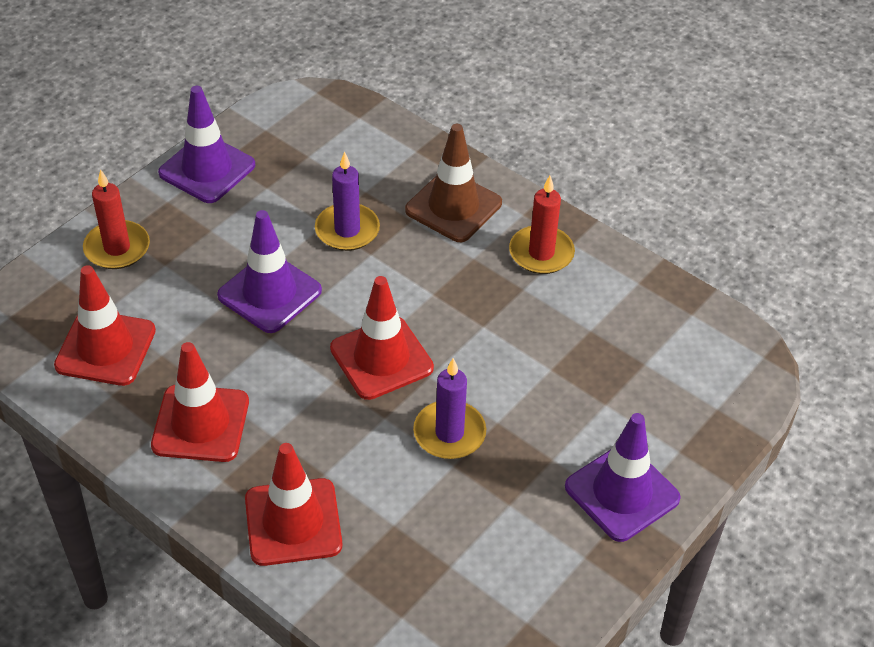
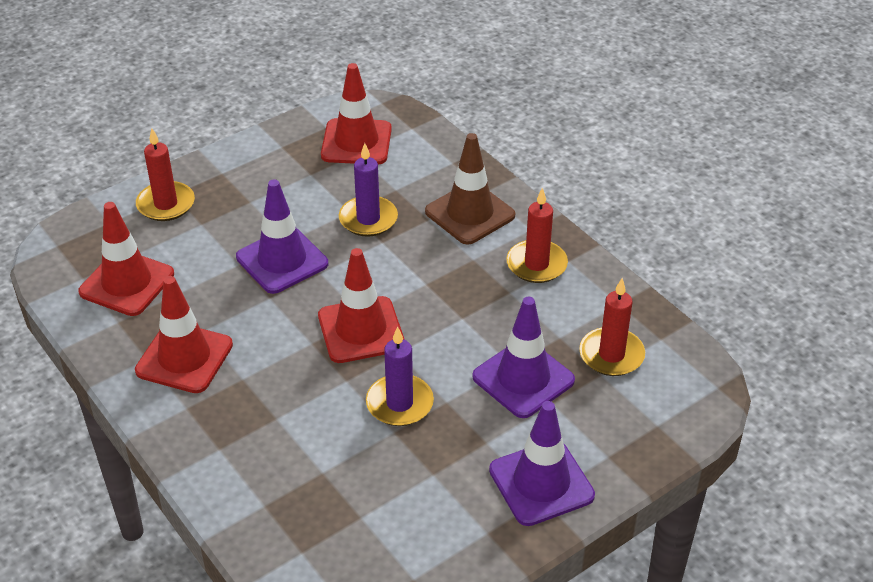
camera: 15 degrees right, 5 degrees down
purple traffic cone [158,86,255,203] -> purple traffic cone moved to [472,297,575,418]
red traffic cone [245,443,342,566] -> red traffic cone moved to [321,63,392,164]
none -> red candle [579,278,645,376]

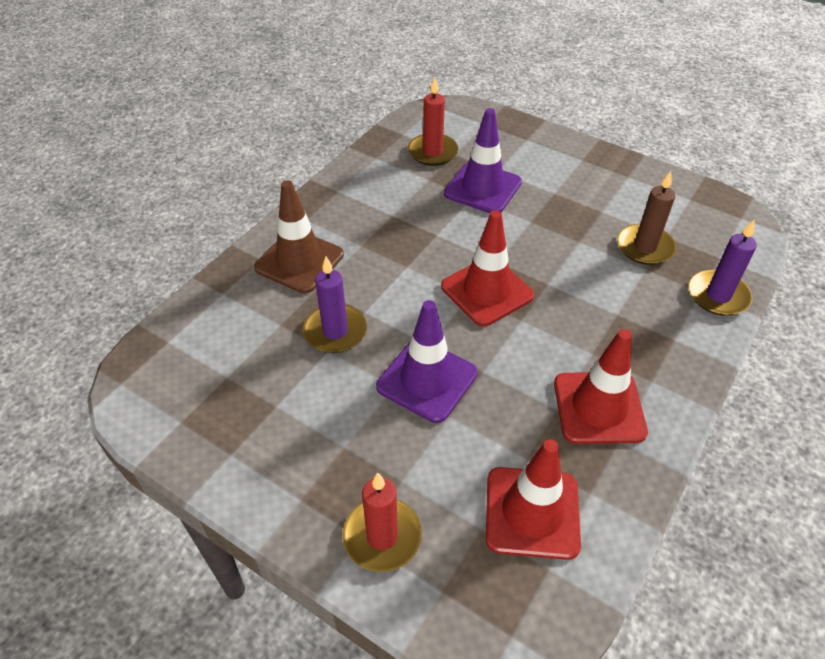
camera: 110 degrees left, 5 degrees up
red traffic cone [321,63,392,164] -> none
purple candle [366,326,434,426] -> purple candle moved to [689,219,757,316]
purple traffic cone [489,401,595,526] -> none
red candle [506,187,568,283] -> none
none -> brown candle [617,171,676,265]

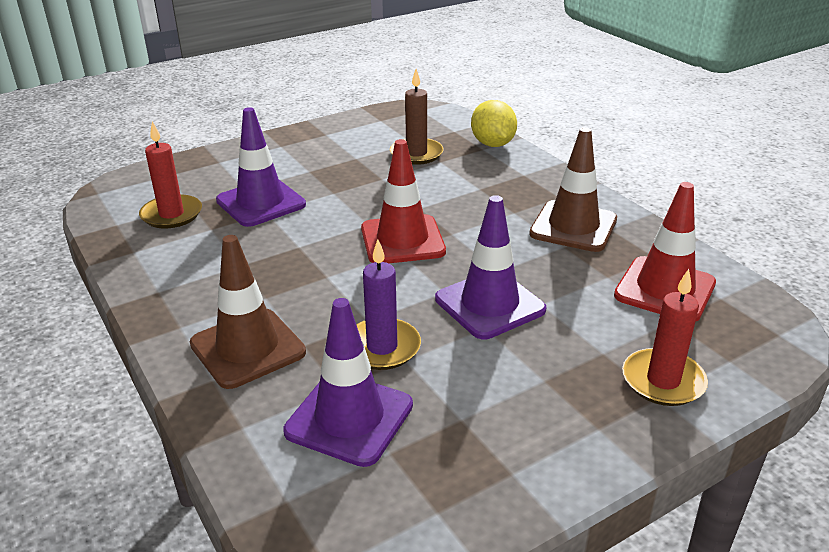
camera: 65 degrees left, 15 degrees down
red traffic cone [554,329,648,444] -> brown traffic cone [529,127,617,252]
purple candle [689,219,757,316] -> yellow lemon [471,100,517,147]
none -> purple traffic cone [283,298,413,467]

